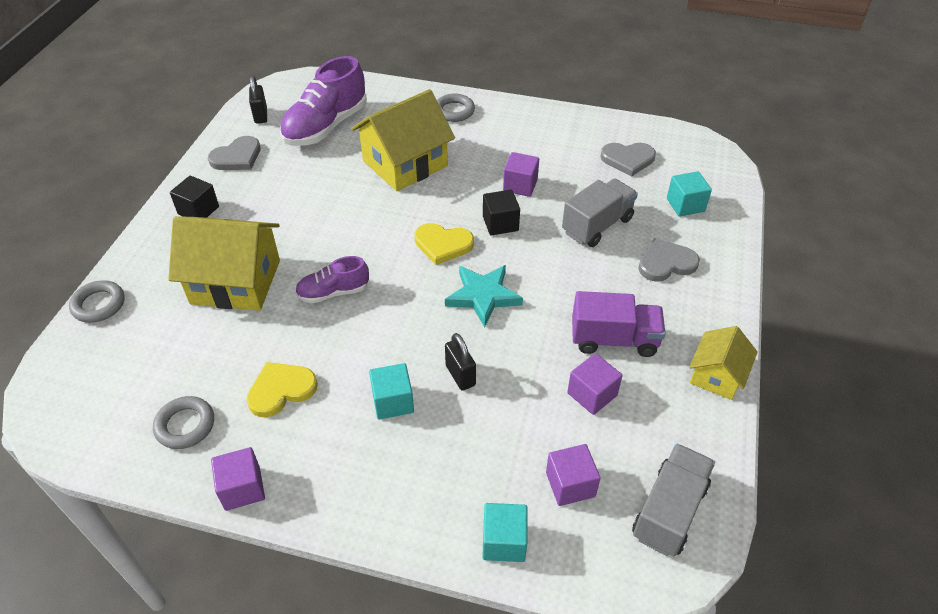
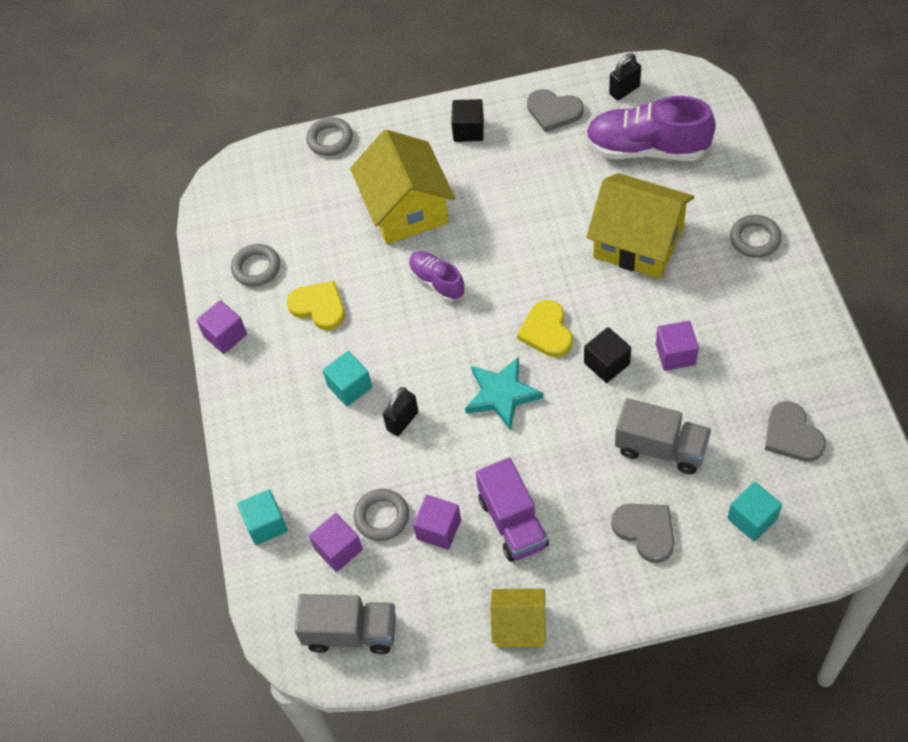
camera: 70 degrees right, 10 degrees up
none -> grey ring [354,489,409,541]

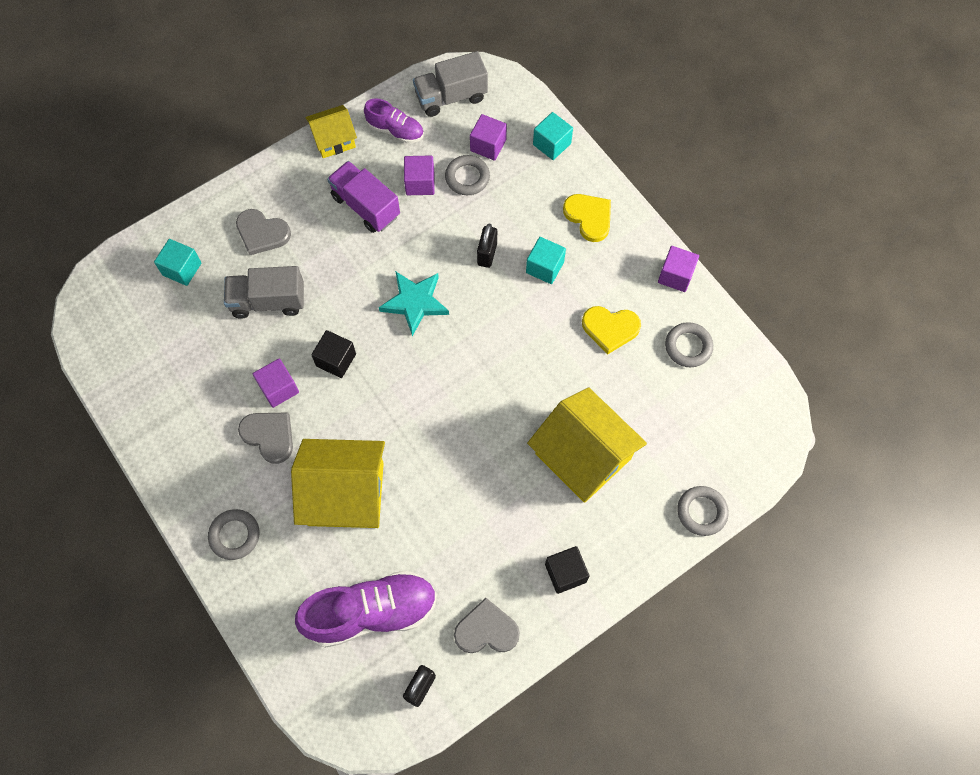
camera: 150 degrees right, 10 degrees up
purple shoe [408,251,465,302] -> purple shoe moved to [364,98,424,144]
yellow heart [517,300,573,357] -> yellow heart moved to [563,194,611,242]
grey heart [765,401,826,462] -> grey heart moved to [238,412,293,464]

